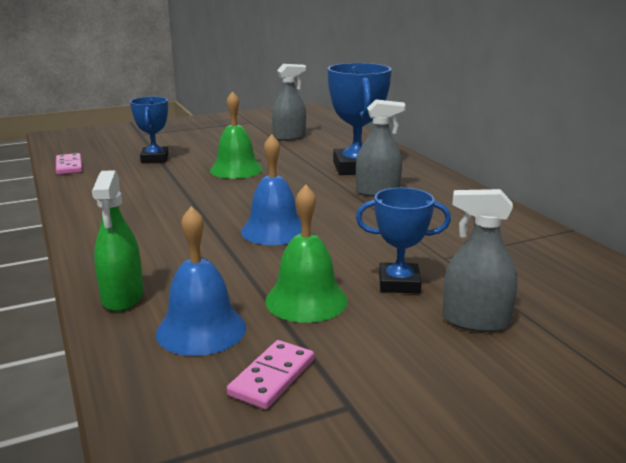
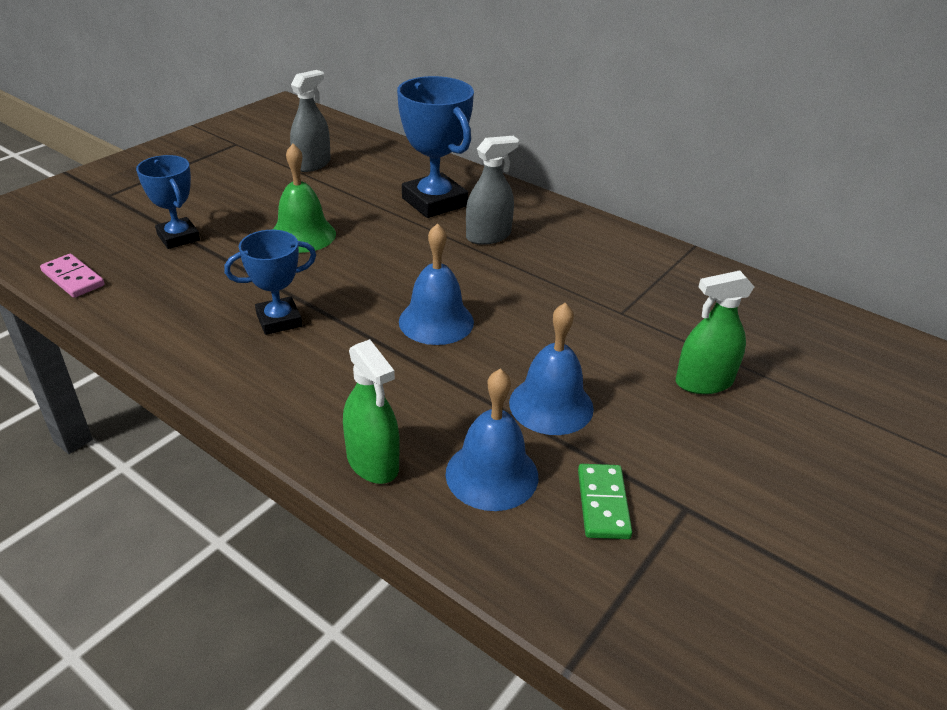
camera: 30 degrees left, 15 degrees up
pink domino [227,340,314,409] -> green domino [578,464,632,539]
green bell [265,185,348,323] -> blue bell [509,303,594,435]
blue trophy [356,188,451,293] -> blue trophy moved to [224,230,316,335]
grey spray bottle [443,189,518,332] -> green spray bottle [675,270,754,394]

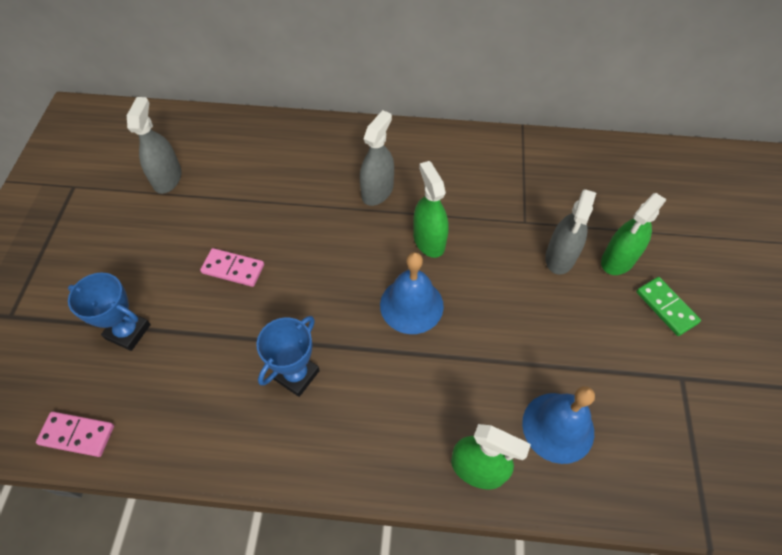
camera: 30 degrees left, 20 degrees up
green bell [273,144,336,253] -> pink domino [200,248,264,287]
blue trophy [397,76,474,218] -> none
blue bell [509,303,594,435] -> none
green domino [578,464,632,539] -> green domino moved to [636,277,701,336]
none -> green spray bottle [413,161,449,258]
none -> grey spray bottle [545,189,596,275]

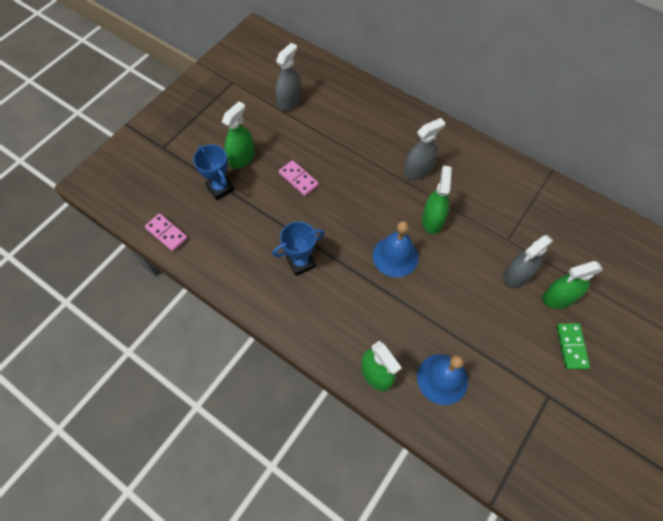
camera: 30 degrees right, 5 degrees up
none -> green spray bottle [222,101,255,169]

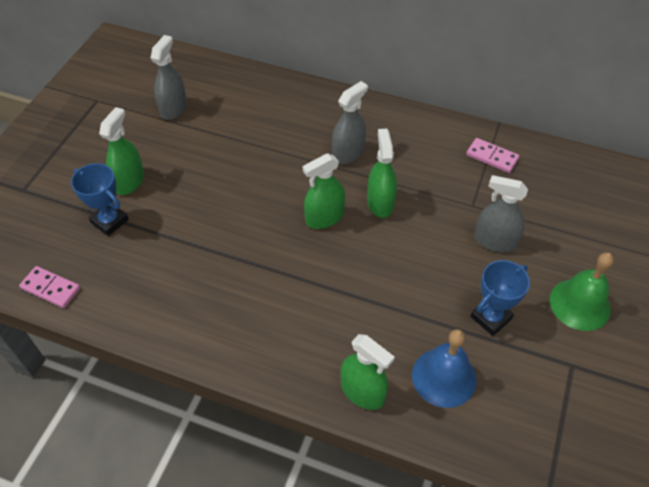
camera: 15 degrees left, 10 degrees down
blue trophy [273,221,324,276] -> blue trophy moved to [470,260,530,336]
pink domino [279,160,319,196] -> pink domino moved to [466,138,519,173]
blue bell [373,221,418,277] -> none
grey spray bottle [503,235,554,288] -> grey spray bottle turned 75 degrees clockwise [475,175,528,252]
green spray bottle [542,261,603,309] -> green spray bottle moved to [303,153,345,229]
green domino [556,323,590,369] -> green bell [549,252,614,331]

